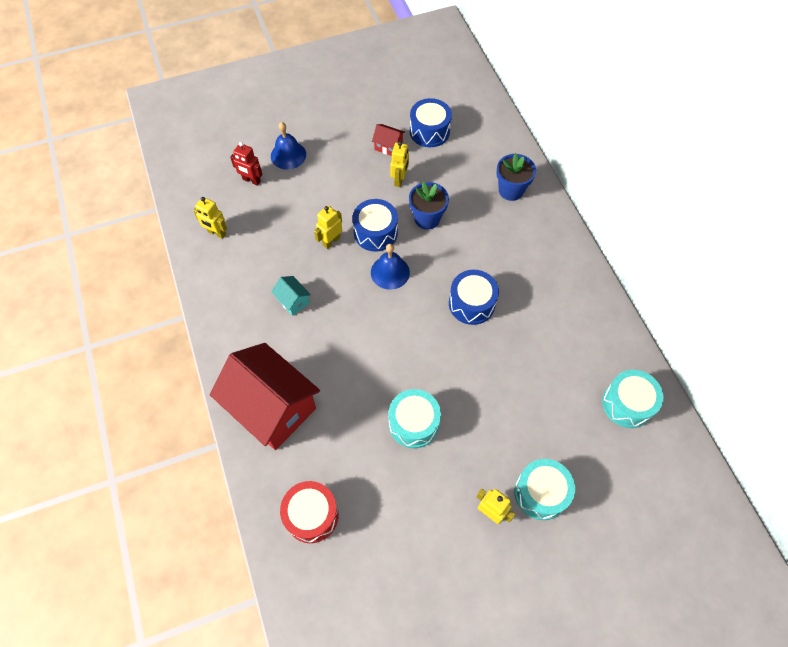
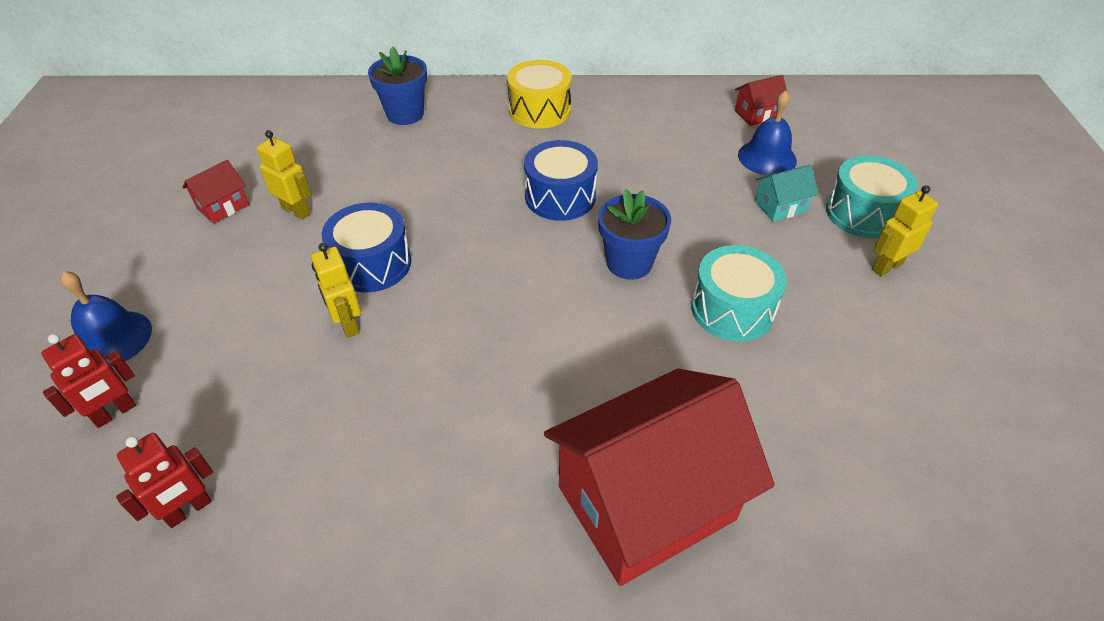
camera: 70 degrees left, 15 degrees down
yellow robot [193,197,227,239] -> red robot [116,433,213,528]
turquoise house [271,276,311,316] -> turquoise house moved to [755,165,818,222]
red drum [280,481,339,543] -> none
blue bell [371,244,410,290] -> blue bell moved to [738,90,797,176]
blue flower pot [409,181,449,229] -> blue flower pot moved to [598,189,671,280]
blue drum [410,98,452,147] -> none
turquoise drum [602,370,663,428] -> red house [735,75,787,126]
none -> yellow drum [507,60,572,129]

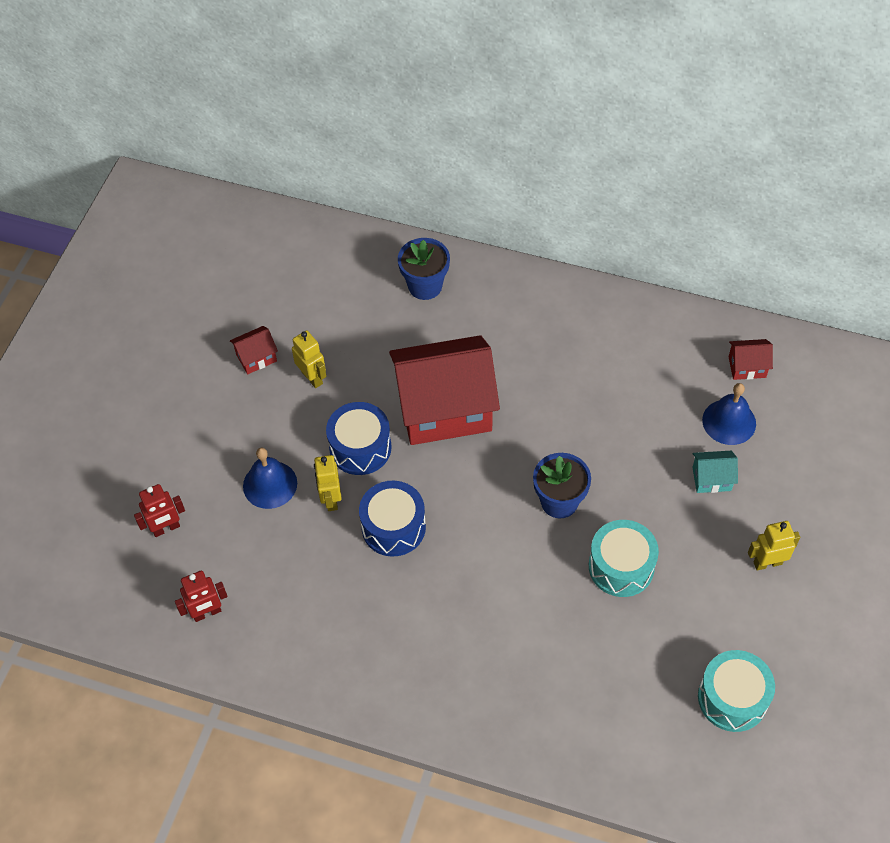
camera: 20 degrees right, 10 degrees up
blue bell [60,271,152,367] -> blue bell moved to [243,448,297,509]
yellow drum [507,60,572,129] -> none
blue drum [524,140,598,221] -> blue drum moved to [359,481,426,557]
red house [544,369,775,586] -> red house moved to [389,335,500,445]
turquoise drum [826,155,918,238] -> turquoise drum moved to [698,650,775,732]

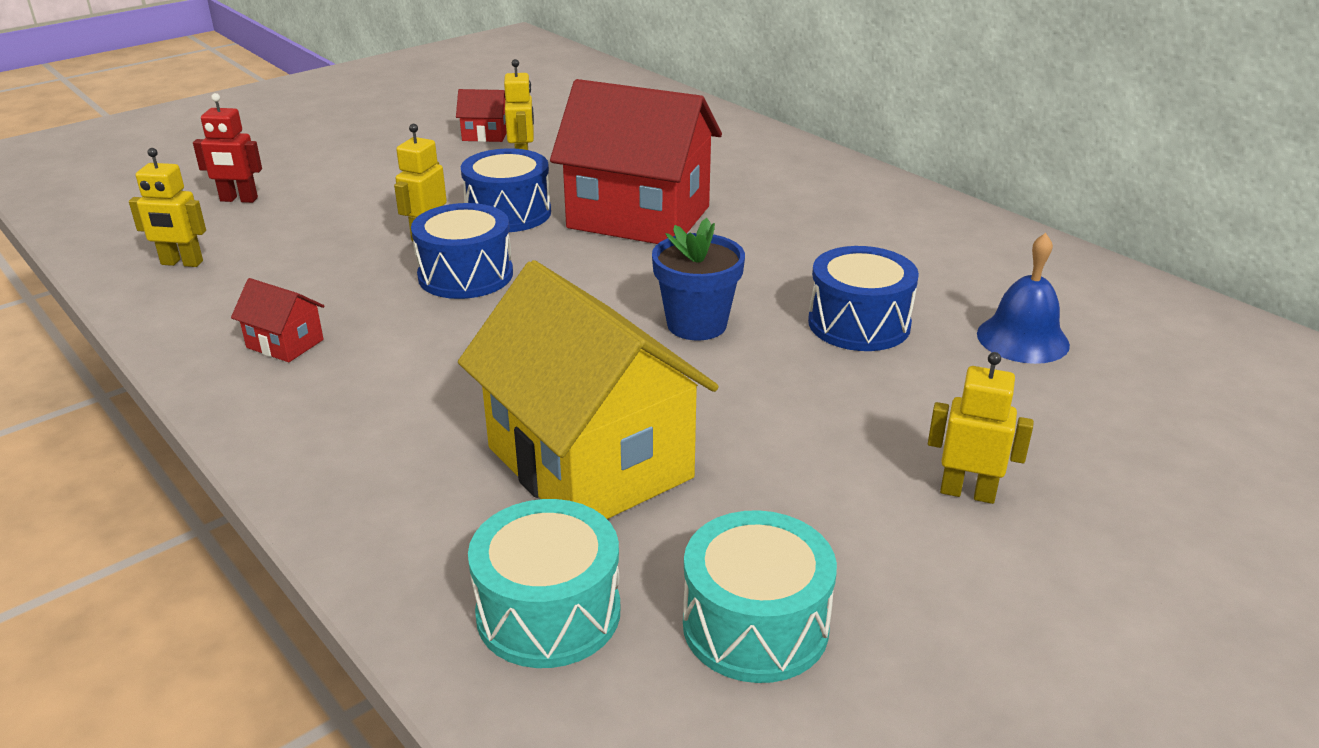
camera: 30 degrees right, 25 degrees down
red robot [175,570,228,622] -> yellow robot [129,148,206,267]
blue bell [243,448,297,509] -> none
blue flower pot [398,238,450,300] -> none
turquoise drum [589,520,659,597] -> turquoise drum moved to [468,499,620,668]
turquoise house [692,451,738,493] -> none
red house [728,339,773,380] -> red house moved to [231,278,325,362]
none -> yellow house [458,260,719,519]
none -> blue drum [808,246,919,351]

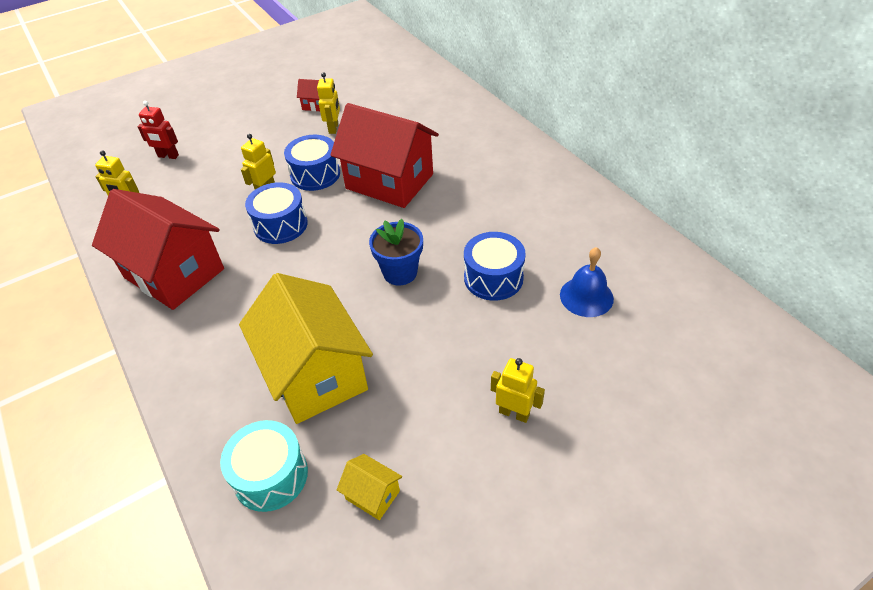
camera: 10 degrees right, 15 degrees up
red house [231,278,325,362] -> red house [92,189,224,310], size x2.45
turquoise drum [683,510,837,683] -> yellow house [337,454,402,520]

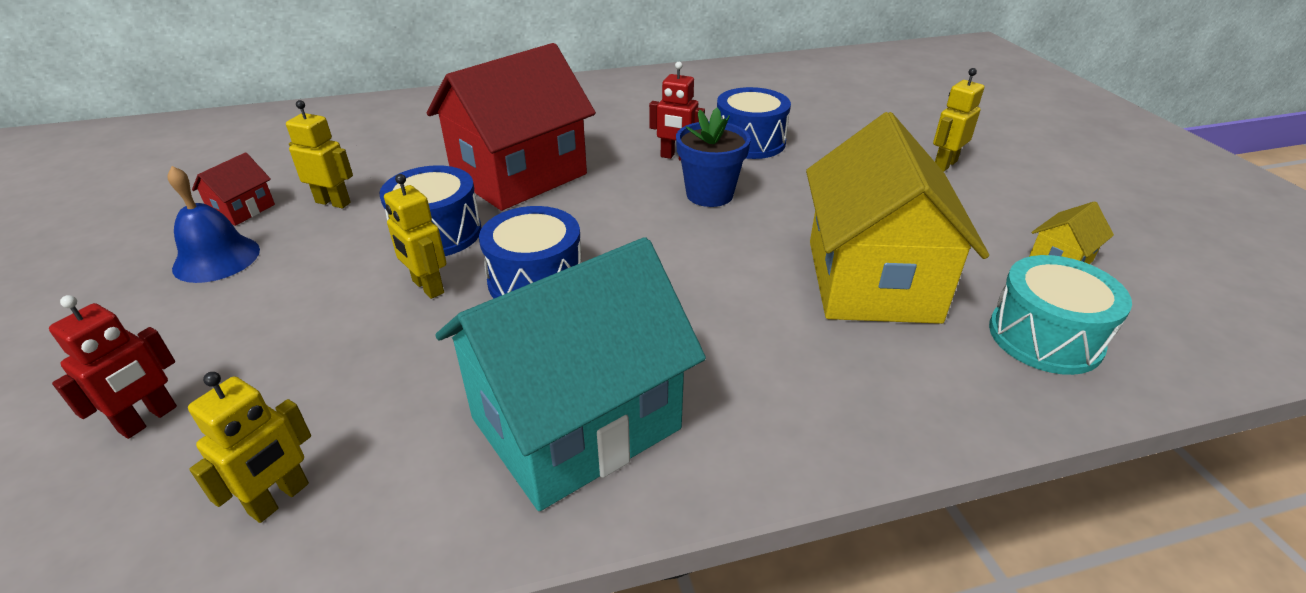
camera: 75 degrees left, 10 degrees down
red house [92,189,224,310] -> turquoise house [435,237,706,511]
yellow house [239,273,373,424] -> yellow house turned 75 degrees counterclockwise [806,112,989,324]
blue bell [560,247,614,317] -> blue bell moved to [167,166,260,283]
none -> red robot [649,62,705,161]

